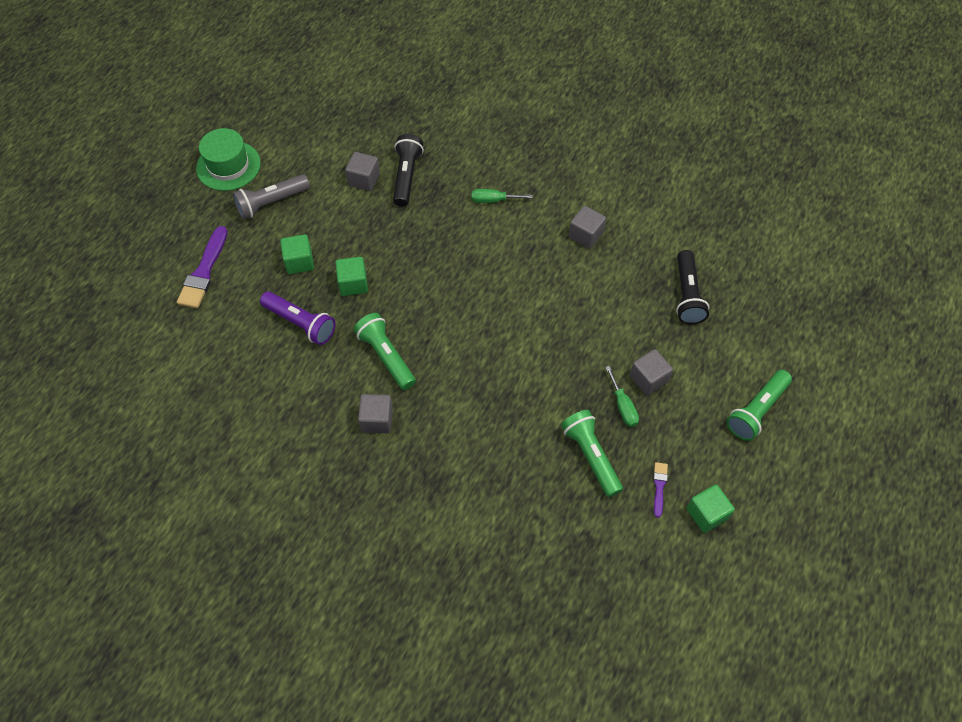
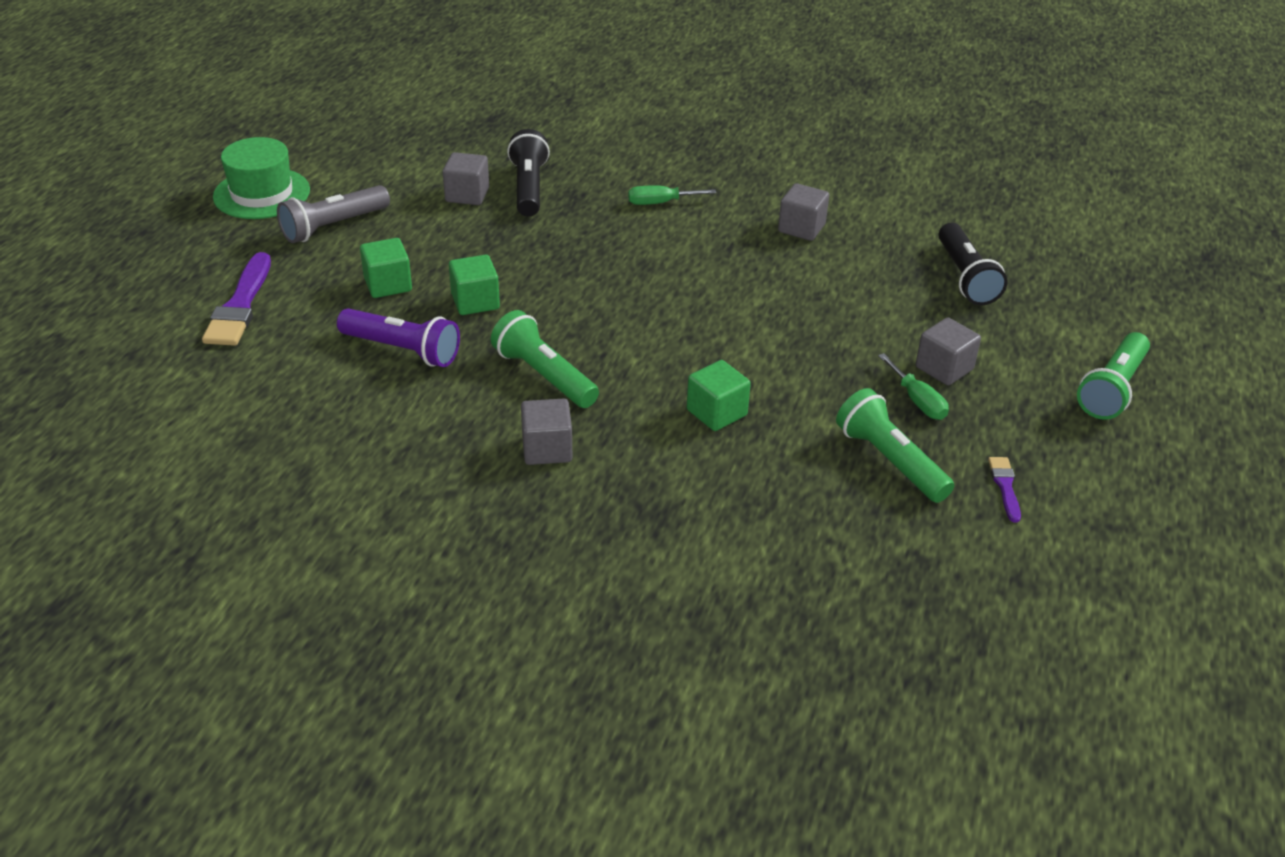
camera: 10 degrees left, 20 degrees down
green cube [687,485,735,533] -> green cube moved to [687,360,751,431]

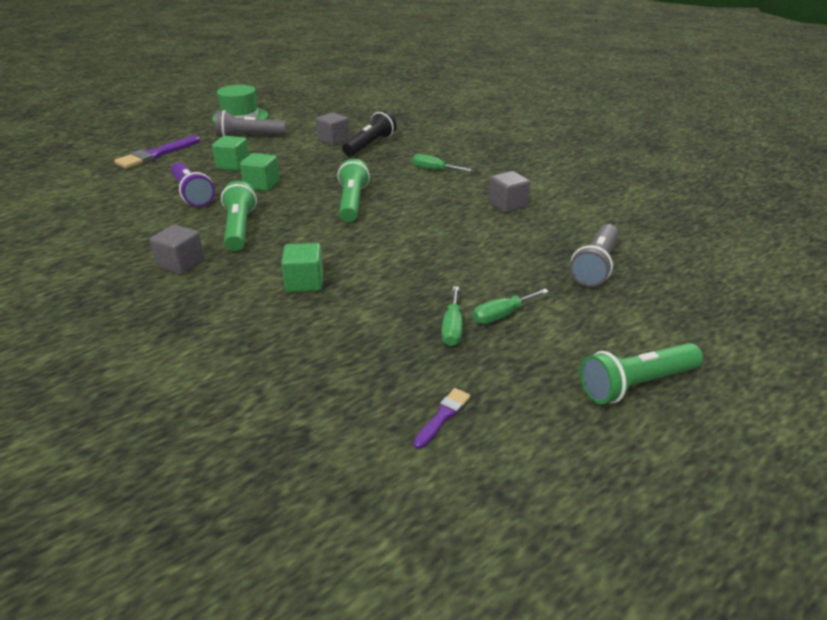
camera: 35 degrees right, 5 degrees down
green flashlight [836,388,954,503] -> green flashlight moved to [337,159,370,222]
grey cube [916,318,981,385] -> green screwdriver [473,289,549,324]
black flashlight [938,223,1008,305] -> grey flashlight [569,224,619,287]

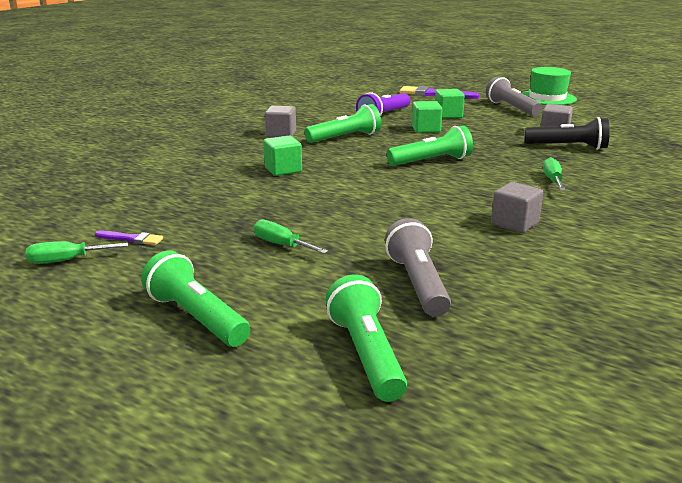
camera: 70 degrees right, 10 degrees down
green screwdriver [441,286,462,346] -> green screwdriver moved to [26,241,128,264]
grey flashlight [569,224,619,287] -> grey flashlight turned 75 degrees clockwise [385,218,451,317]
none -> green flashlight [326,274,407,402]

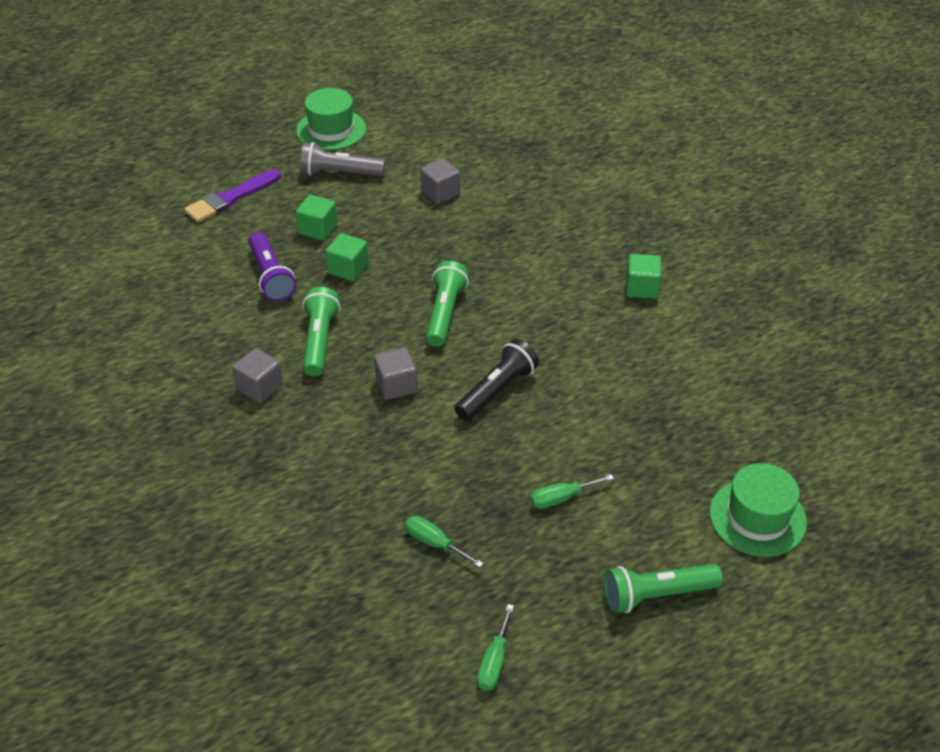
camera: 60 degrees left, 20 degrees up
purple brush [95,231,163,245] -> none
green cube [263,135,302,176] -> green cube moved to [626,254,662,299]
green flashlight [326,274,407,402] -> green hat [710,463,807,557]
grey flashlight [385,218,451,317] -> none
grey cube [491,182,543,233] -> grey cube moved to [374,347,417,400]
black flashlight [524,117,610,150] -> black flashlight moved to [455,339,539,421]
green screwdriver [543,157,566,190] -> green screwdriver moved to [405,516,484,568]

